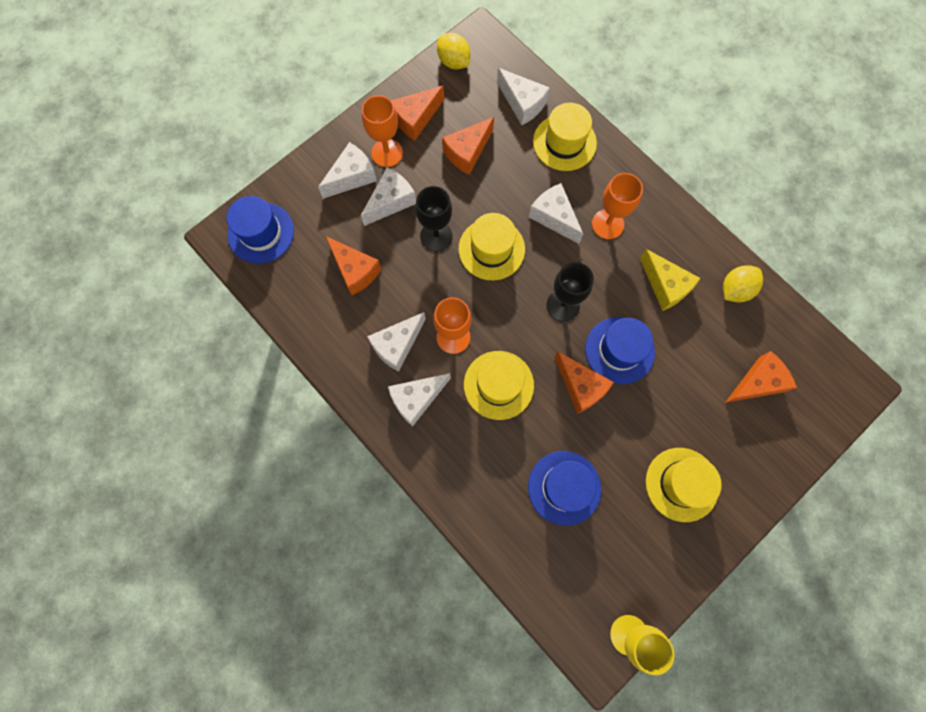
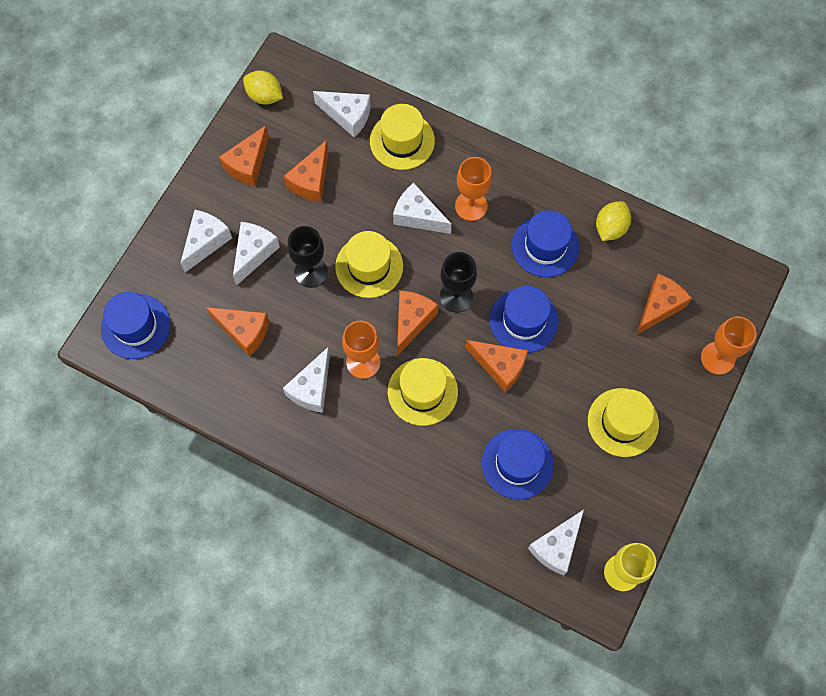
camera: 20 degrees left, 5 degrees down
orange goblet [362,95,403,167] -> orange goblet moved to [701,316,756,375]
white cheese [388,373,451,427] -> white cheese moved to [528,510,584,575]
yellow cheese [640,249,701,311] -> blue hat [512,210,579,277]
none -> orange cheese [397,290,438,355]

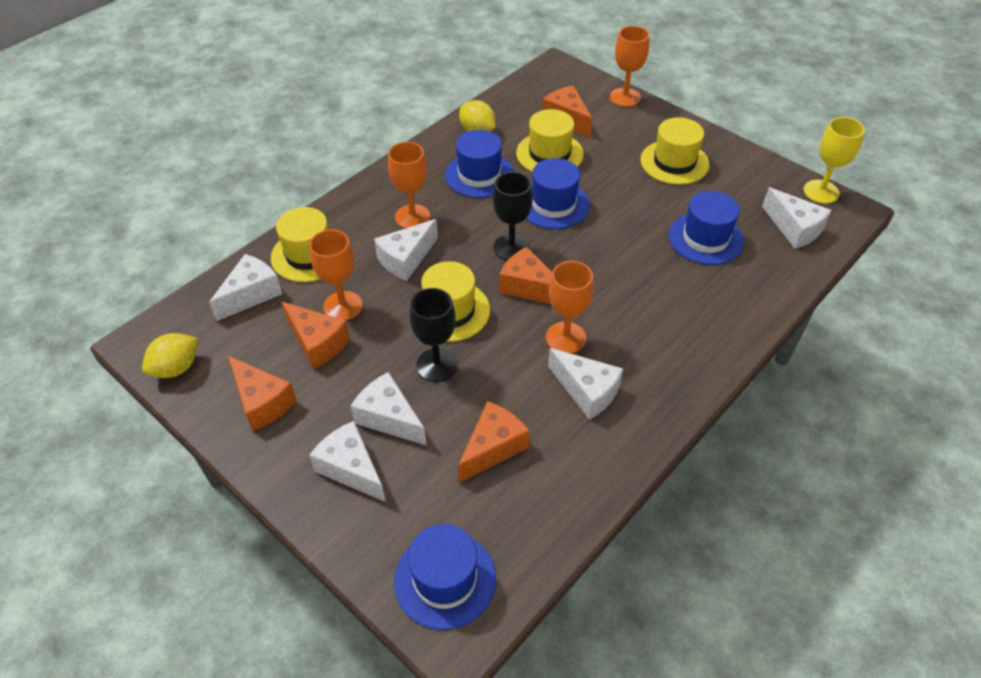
camera: 75 degrees left, 20 degrees down
yellow hat [388,358,458,426] -> yellow hat moved to [516,109,584,172]
orange cheese [466,340,528,393] -> none
none -> orange goblet [309,229,363,321]

